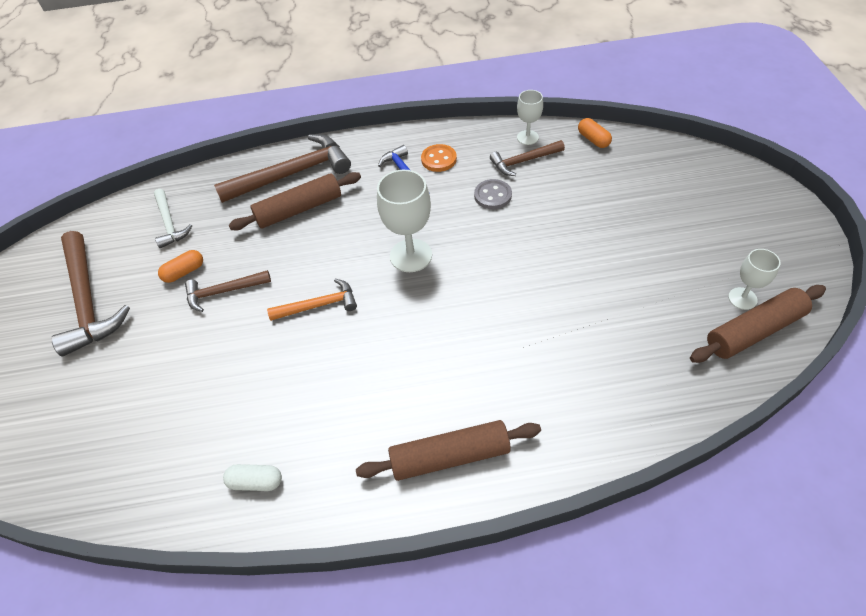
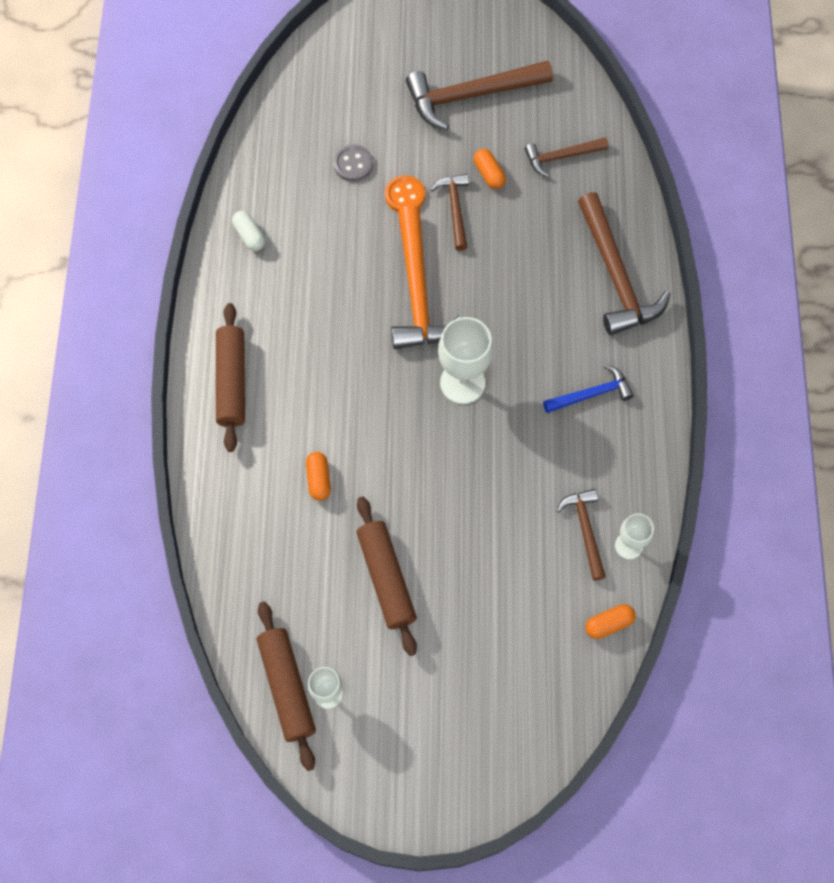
camera: 95 degrees right, 15 degrees up
white hammer [154,189,192,248] -> brown hammer [525,137,609,177]
white capsule [223,464,282,491] -> white capsule turned 45 degrees counterclockwise [232,211,265,251]
brown rolling pin [229,172,361,230] -> brown rolling pin moved to [357,497,417,656]
orange hammer [267,279,357,321] -> orange hammer [391,205,463,349], size x1.79
orange button [421,144,457,172] -> orange button moved to [385,176,425,212]
grey button [474,179,512,209] -> grey button moved to [333,144,373,182]
none -> orange capsule [306,452,331,501]

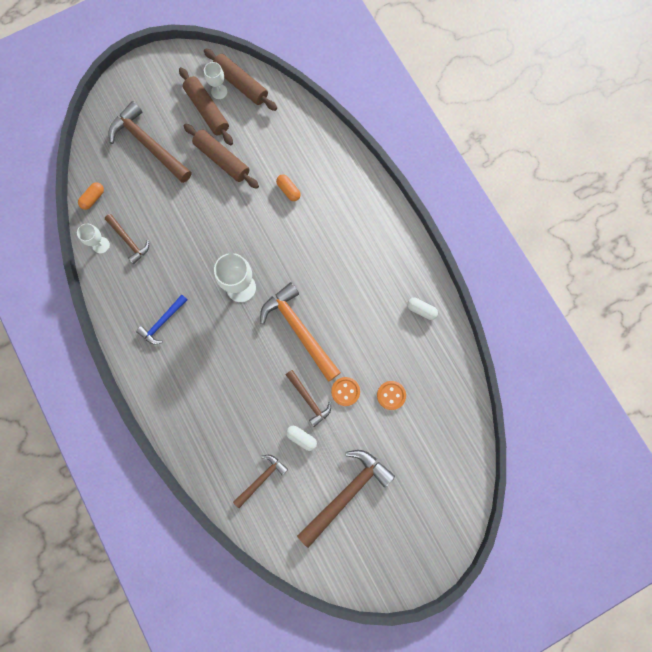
camera: 150 degrees right, 10 degrees up
brown rolling pin [216,303,245,452] -> brown rolling pin moved to [179,67,233,145]
grey button [333,144,373,182] -> orange button [377,381,406,410]
orange capsule [474,149,506,189] -> white capsule [286,426,317,451]
brown hammer [578,192,671,335] -> brown hammer moved to [108,101,191,183]

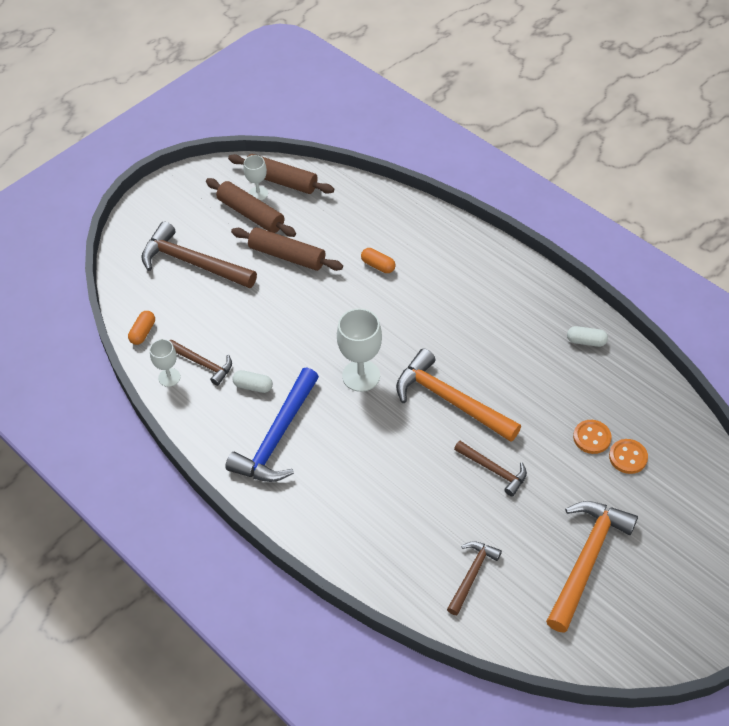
camera: 15 degrees left, 25 degrees down
blue hammer [136,294,187,344] -> blue hammer [225,368,319,482], size x1.79
white capsule [286,426,317,451] -> white capsule moved to [232,370,273,393]
brown hammer [297,450,395,548] -> orange hammer [546,501,638,633]
orange button [331,377,360,406] -> orange button moved to [609,439,648,474]

